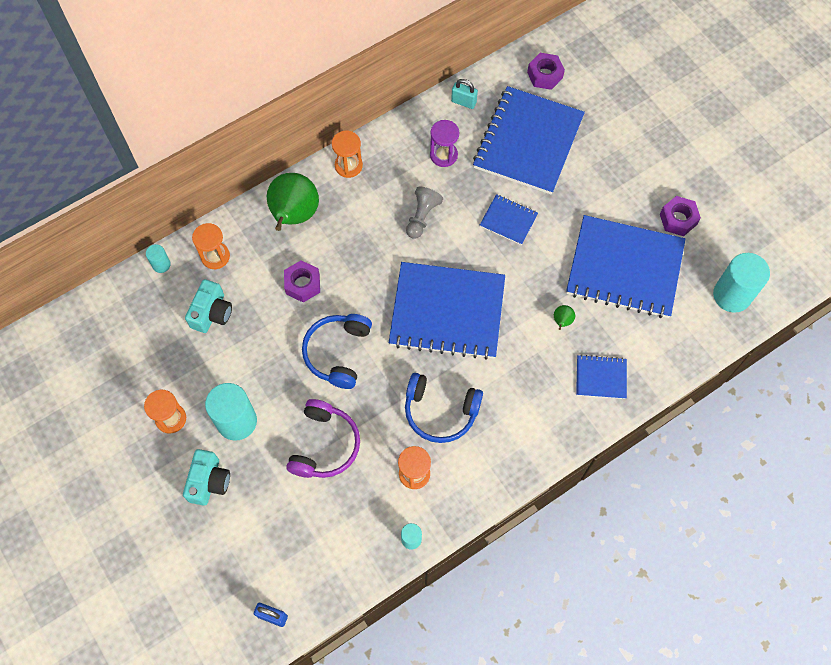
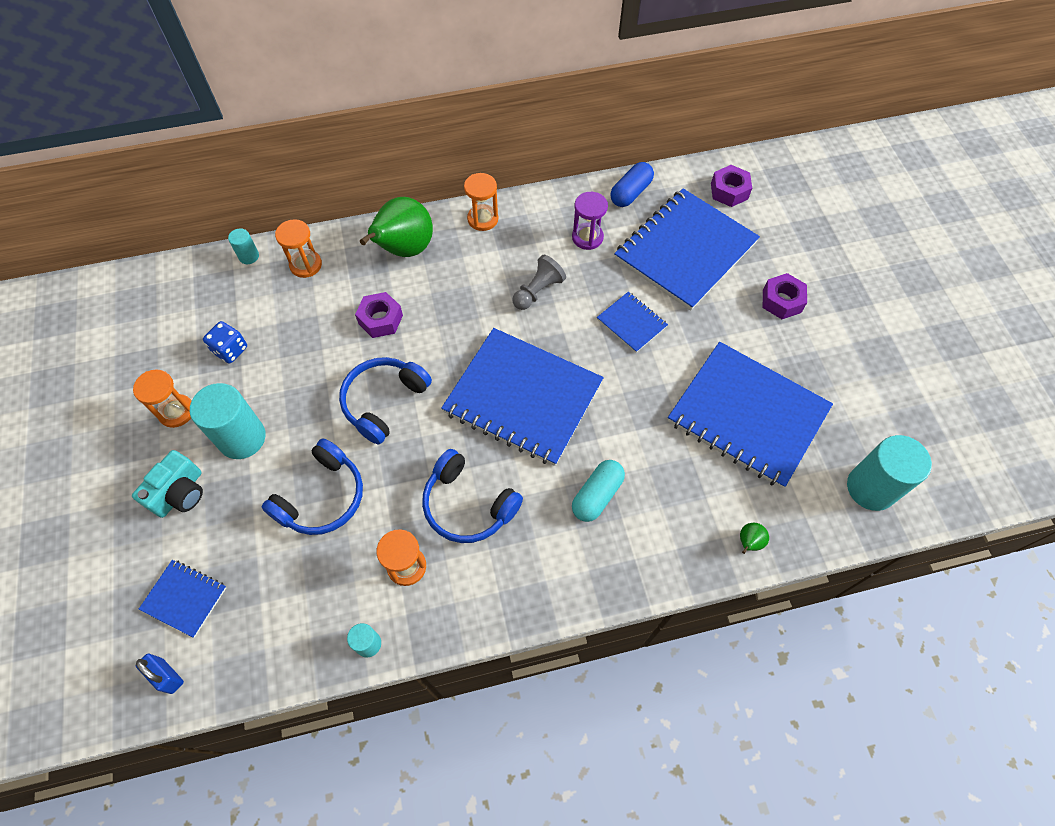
camera: 20 degrees right, 5 degrees down
turquoise camera [185,279,232,333] -> none
purple headphones [286,399,360,478] -> blue headphones [262,438,363,535]
turquoise padlock [451,79,478,109] -> blue capsule [610,162,654,207]
green pear [554,305,575,330] -> green pear moved to [740,523,769,554]
blue notebook [576,355,627,399] -> blue notebook moved to [139,560,227,638]
purple nut [660,196,701,236] -> purple nut moved to [763,273,807,319]
none -> blue dice [203,321,247,363]
none -> turquoise capsule [572,460,625,522]

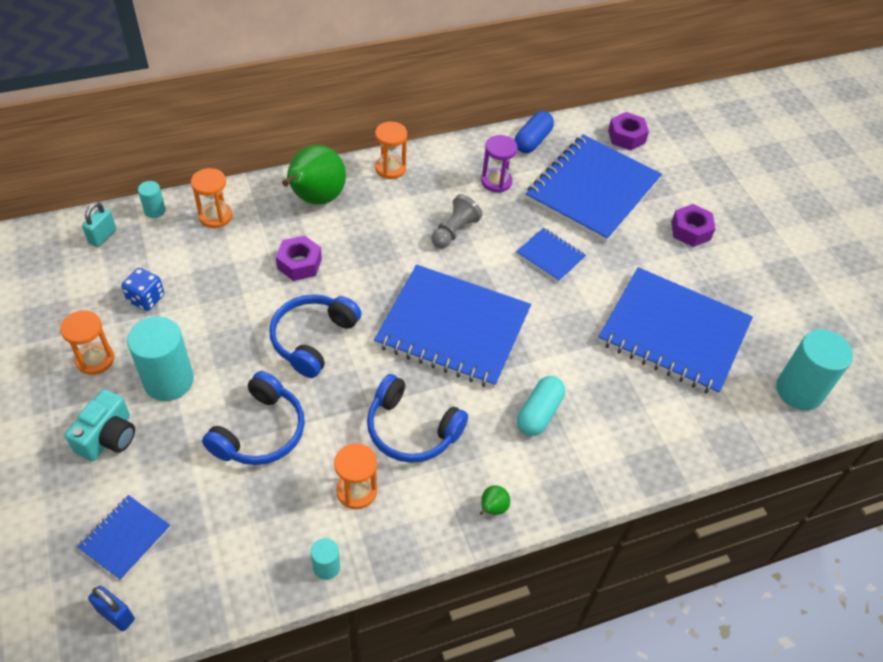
camera: 10 degrees left, 10 degrees down
blue notebook [139,560,227,638] -> blue notebook turned 75 degrees counterclockwise [78,495,171,580]
green pear [740,523,769,554] -> green pear moved to [480,485,510,515]
none -> turquoise padlock [82,202,116,247]

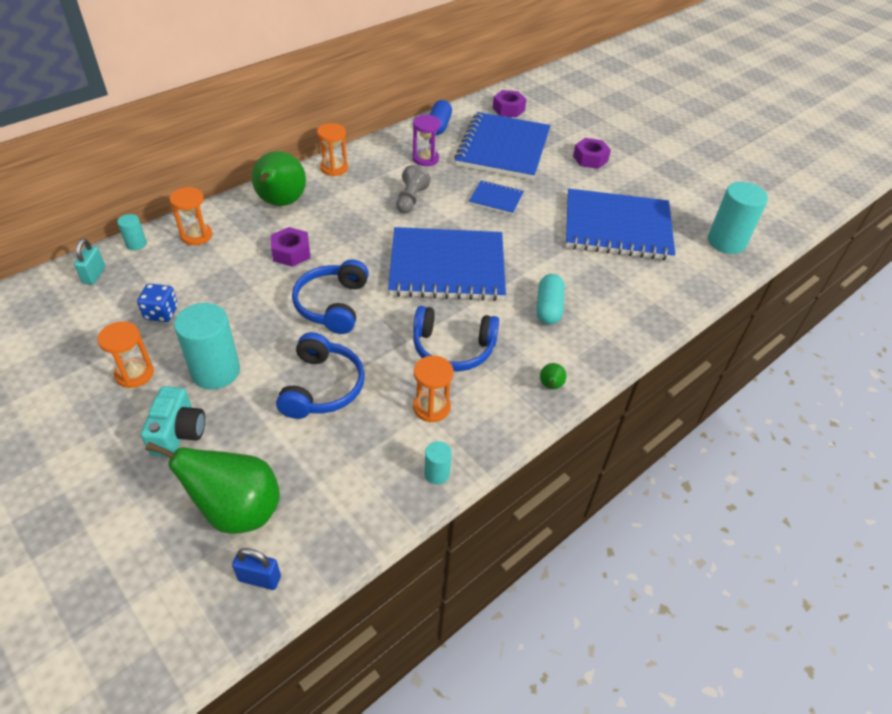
camera: 20 degrees left, 5 degrees down
blue notebook [78,495,171,580] -> green pear [145,442,280,534]

